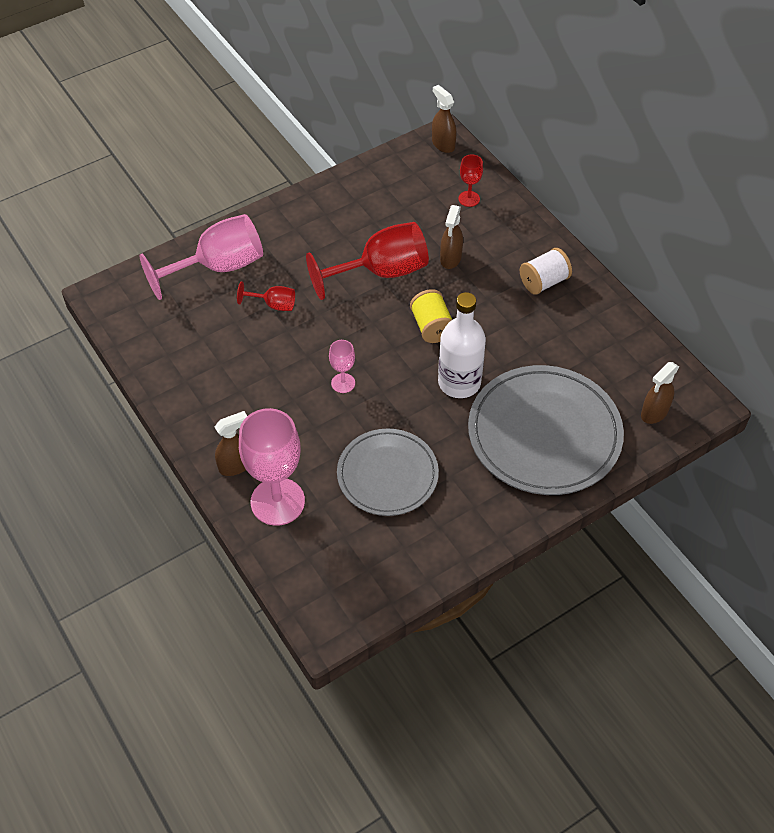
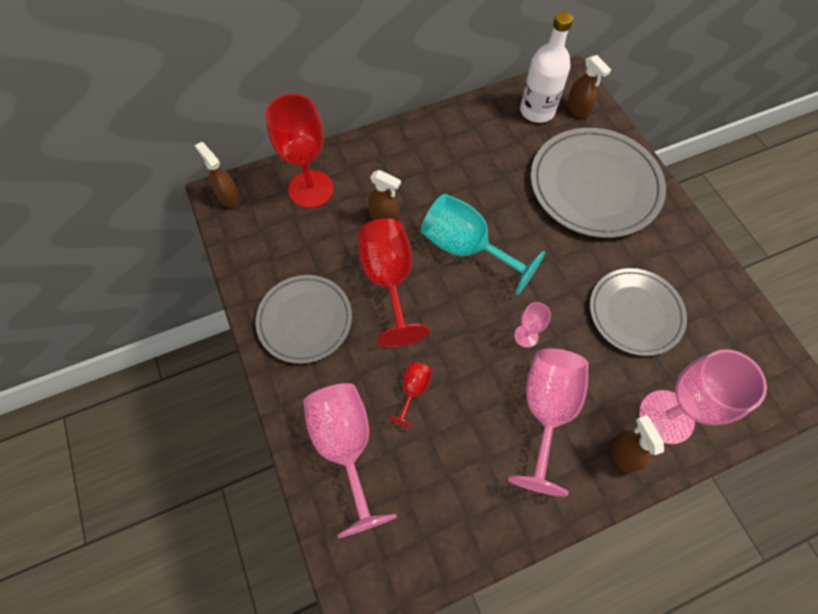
camera: 80 degrees left, 10 degrees up
yellow spool [410,289,452,343] -> turquoise goblet [421,194,545,295]
brown spray bottle [432,85,456,153] -> brown spray bottle turned 75 degrees clockwise [195,142,241,208]
white bottle [438,292,486,398] -> white bottle moved to [520,12,573,123]
red goblet [458,155,483,207] -> red goblet [265,94,334,208], size x2.11
white spool [520,248,572,295] -> none
none -> grey plate [256,275,352,364]
none -> pink goblet [508,349,589,497]

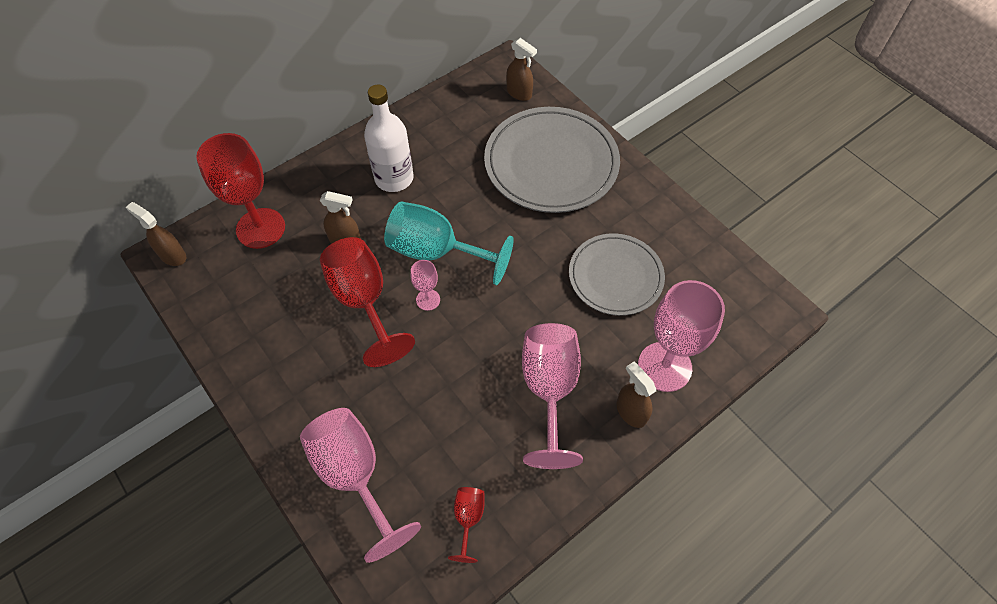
camera: 15 degrees left, 5 degrees down
grey plate [256,275,352,364] -> none
red goblet [388,362,433,428] -> red goblet moved to [448,487,485,563]
pink goblet [514,302,551,348] -> pink goblet moved to [411,260,440,311]
white bottle [520,12,573,123] -> white bottle moved to [364,85,414,192]

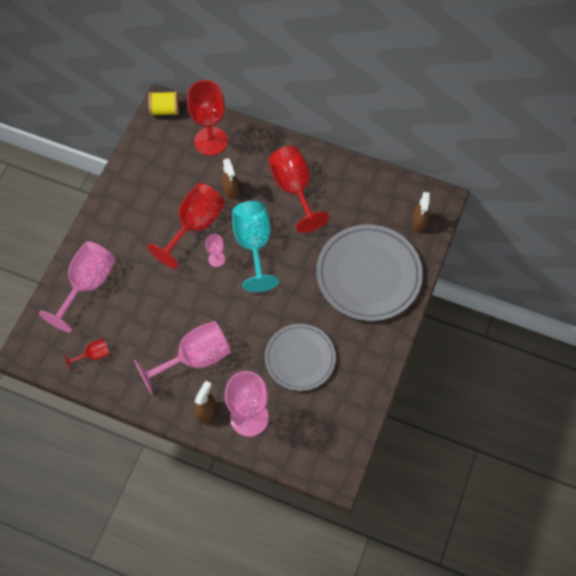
camera: 60 degrees right, 5 degrees up
brown spray bottle [126,202,186,266] -> yellow spool [148,91,179,116]
white bottle [364,85,414,192] -> red goblet [269,146,330,233]

